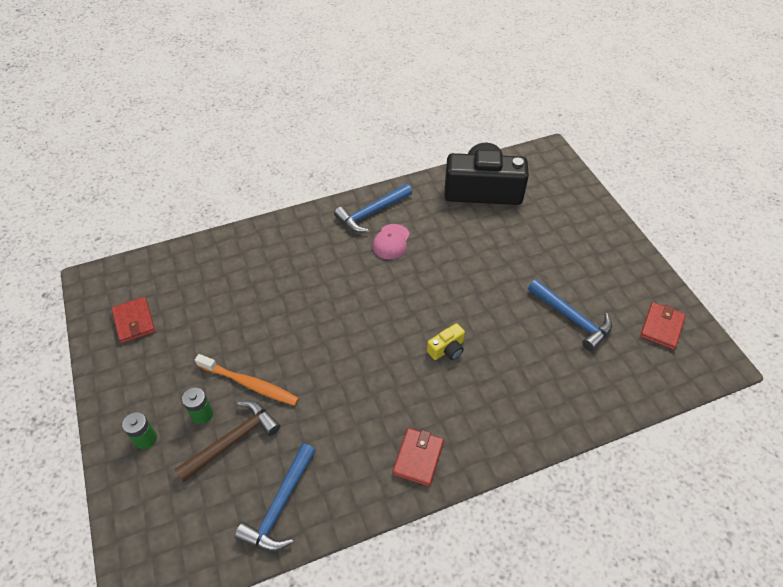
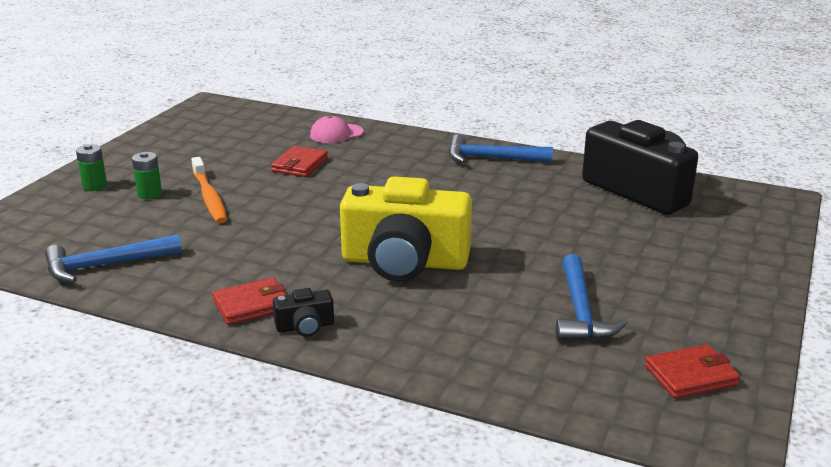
camera: 45 degrees right, 25 degrees down
red wallet [112,297,155,343] -> red wallet moved to [271,146,328,177]
brown hammer [175,401,280,482] -> none
pink cap [372,224,410,259] -> pink cap moved to [310,116,364,143]
yellow camera [427,323,465,360] -> yellow camera [340,176,472,282], size x2.43
none -> black camera [273,288,334,337]

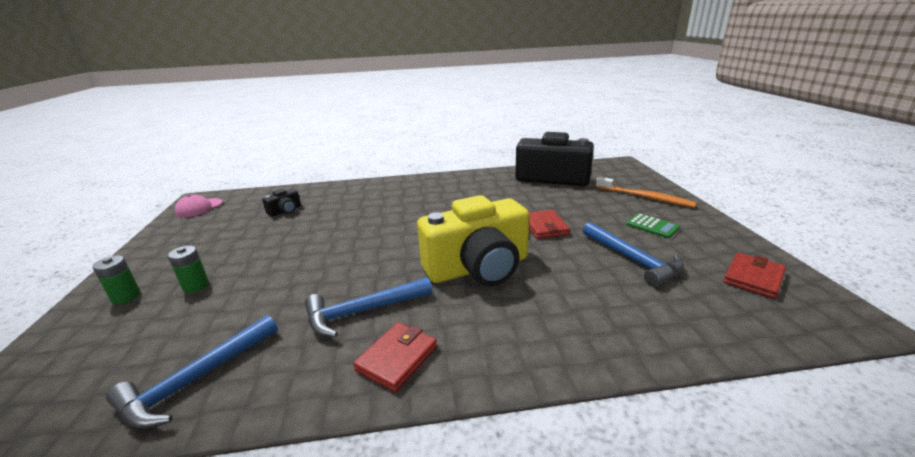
camera: 30 degrees left, 0 degrees up
orange toothbrush [191,157,227,224] -> orange toothbrush moved to [596,177,697,208]
red wallet [271,146,328,177] -> red wallet moved to [529,210,570,239]
black camera [273,288,334,337] -> black camera moved to [262,189,301,217]
pink cap [310,116,364,143] -> pink cap moved to [175,195,223,218]
blue hammer [449,134,553,163] -> blue hammer moved to [305,277,432,337]
none -> green calculator [626,213,680,238]

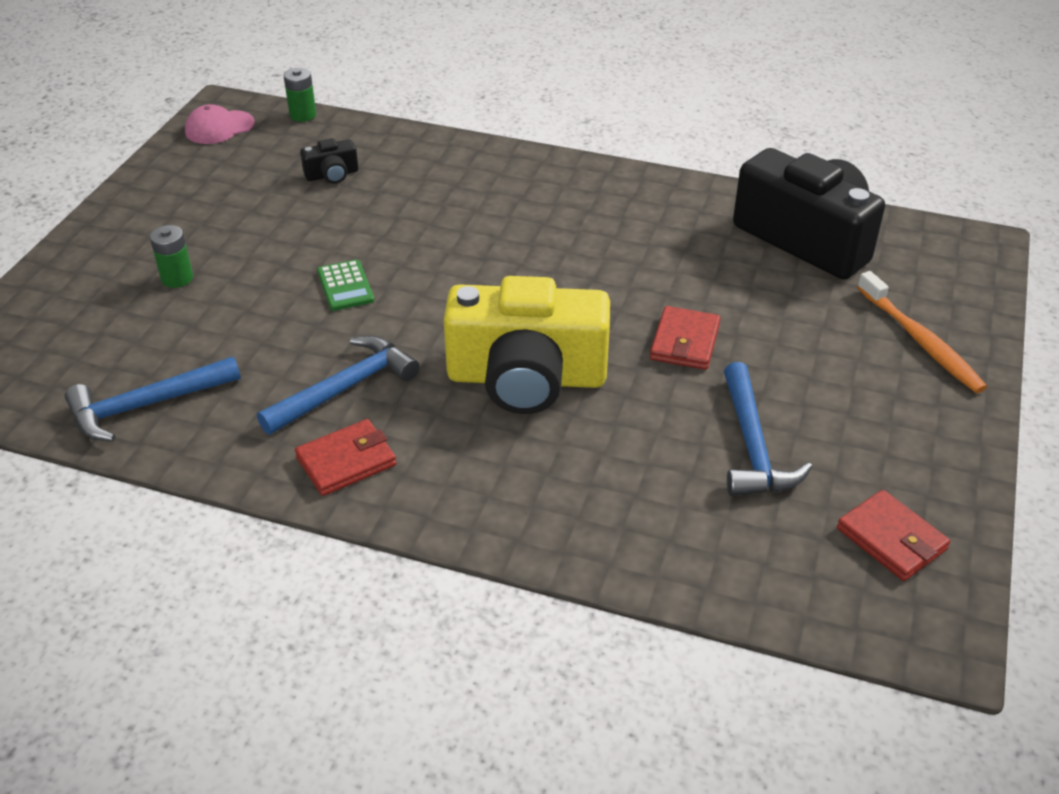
camera: 25 degrees right, 15 degrees up
green battery [92,255,140,304] -> green battery moved to [284,68,316,122]
blue hammer [305,277,432,337] -> blue hammer turned 135 degrees clockwise [257,336,420,435]
green calculator [626,213,680,238] -> green calculator moved to [317,259,374,311]
red wallet [723,253,786,299] -> red wallet turned 75 degrees clockwise [837,490,950,581]

